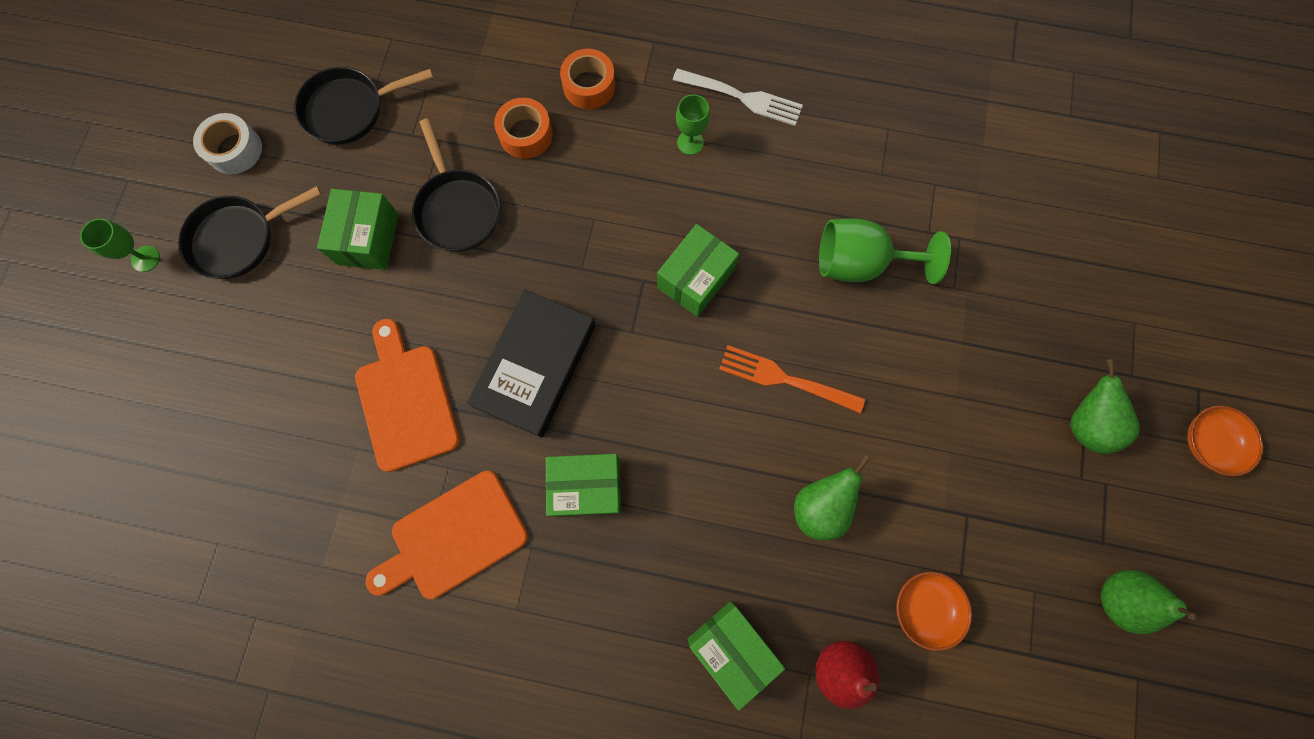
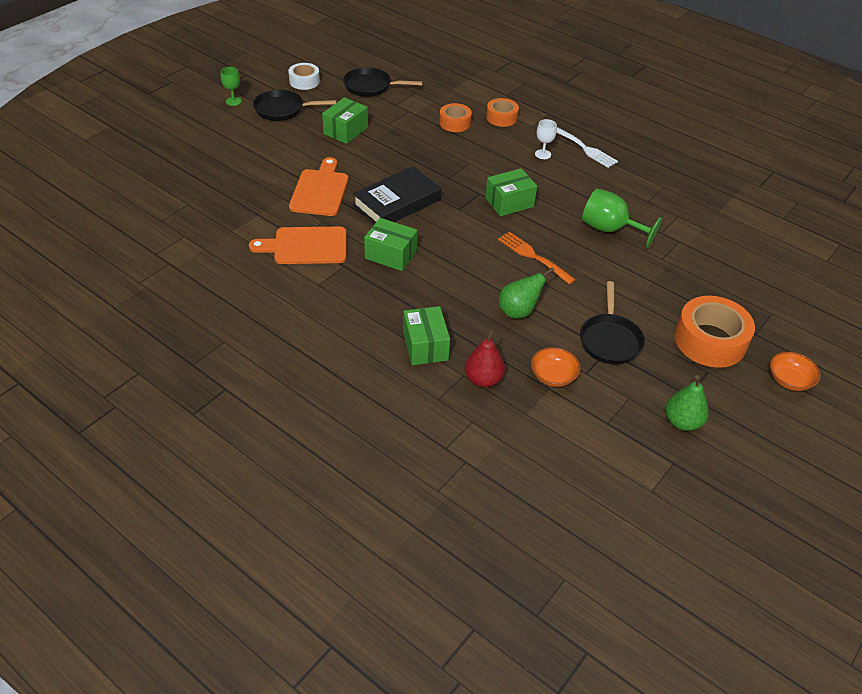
camera: 25 degrees right, 30 degrees down
black pan [412,118,500,252] -> black pan moved to [580,281,645,364]
green goblet [676,94,710,155] -> white goblet [535,119,557,159]
green pear [1070,358,1140,454] -> orange tape [674,296,755,368]

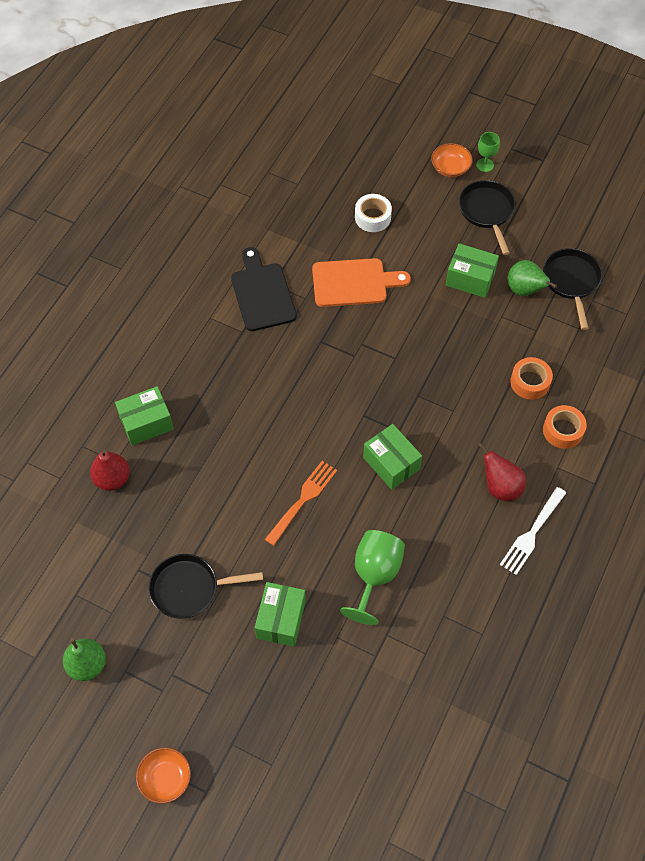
camera: 80 degrees right, 15 degrees up
orange cutting board [249,227,346,264] -> black cutting board [231,247,297,331]
white tape [288,63,320,90] -> white tape moved to [355,194,392,232]
black book [353,166,442,223] -> none
green box [364,218,418,271] -> green box moved to [255,582,306,647]
green pear [499,267,554,319] -> green pear moved to [507,260,557,296]
orange bowl [531,347,580,387] -> orange bowl moved to [431,143,473,177]
white goblet [535,119,557,159] -> red pear [478,443,526,501]
orange tape [674,296,755,368] -> none

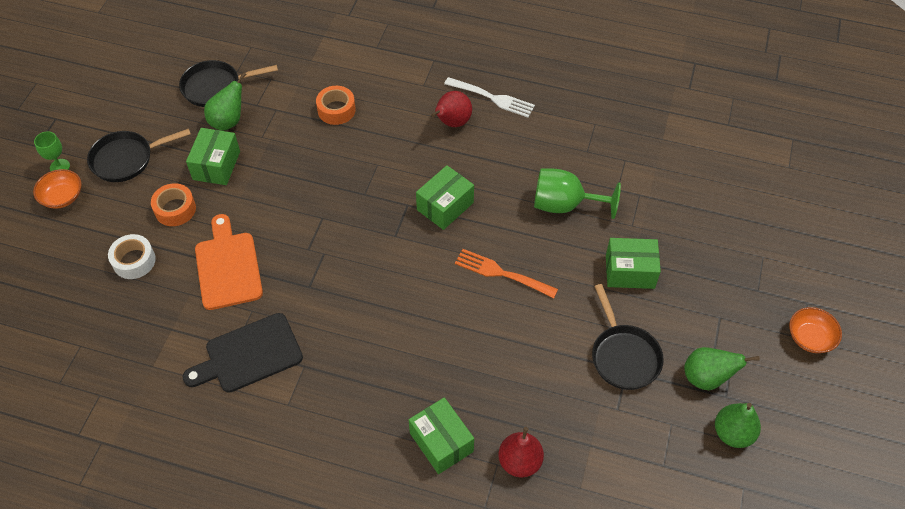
camera: 100 degrees left, 5 degrees down
orange tape [543,405,587,449] -> orange tape moved to [151,183,196,226]
none -> green pear [684,347,760,390]

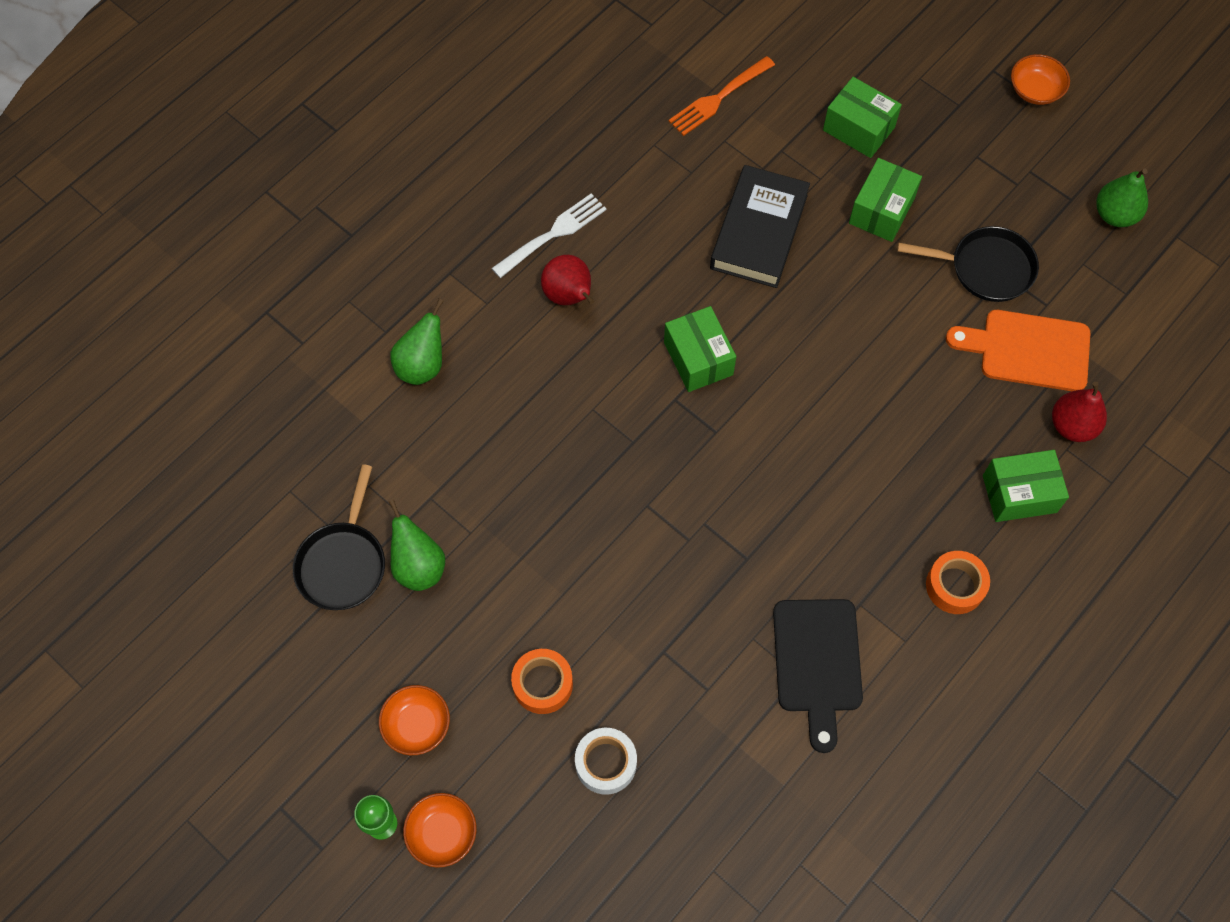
camera: 65 degrees left, 10 degrees up
black pan [87,129,191,182] -> orange bowl [379,685,450,755]
green box [186,128,240,185] -> green box moved to [823,77,902,158]
orange cutting board [195,214,263,310] -> orange cutting board moved to [946,310,1090,391]
orange tape [316,86,356,125] -> orange tape moved to [926,551,990,614]
orange fork [455,249,558,298] -> orange fork moved to [669,56,775,136]
green goblet [534,168,621,219] -> black book [710,165,810,288]
green pear [684,347,760,390] -> green pear moved to [390,298,444,385]

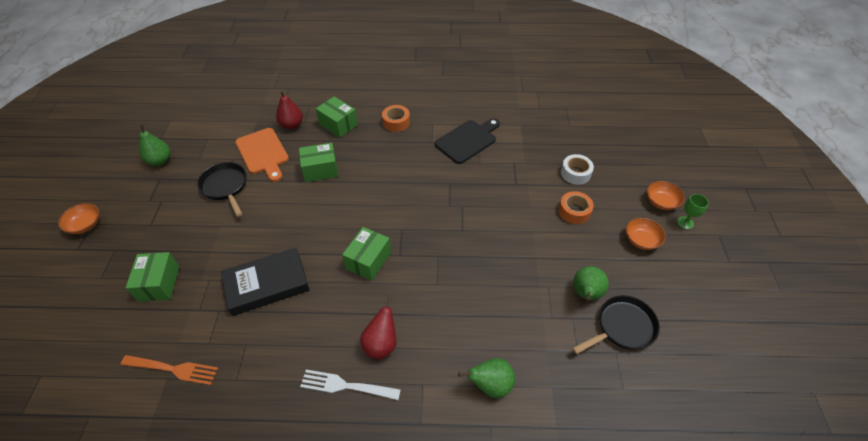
camera: 130 degrees left, 15 degrees down
green box [849,158,922,242] -> green box moved to [299,143,338,182]

